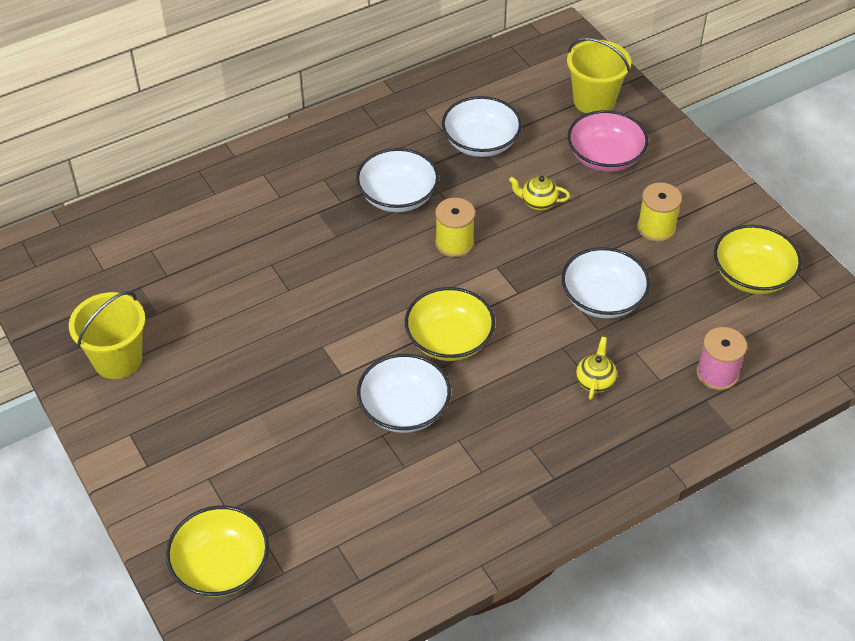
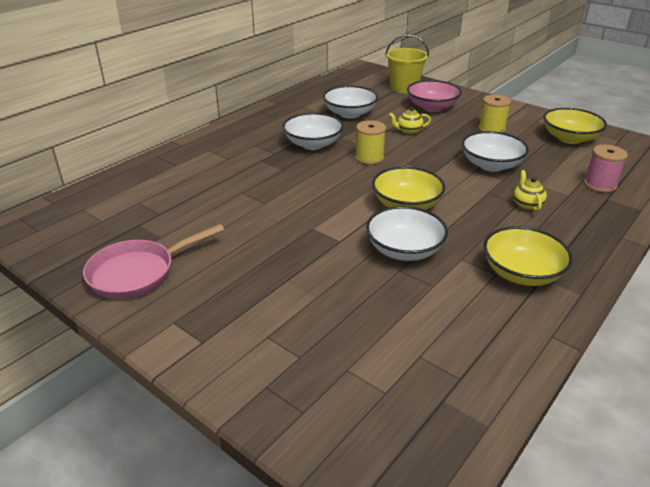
camera: 20 degrees left, 15 degrees down
yellow bucket [69,291,145,379] -> pink pan [83,224,224,299]
yellow bowl [166,505,269,597] -> yellow bowl moved to [483,226,573,286]

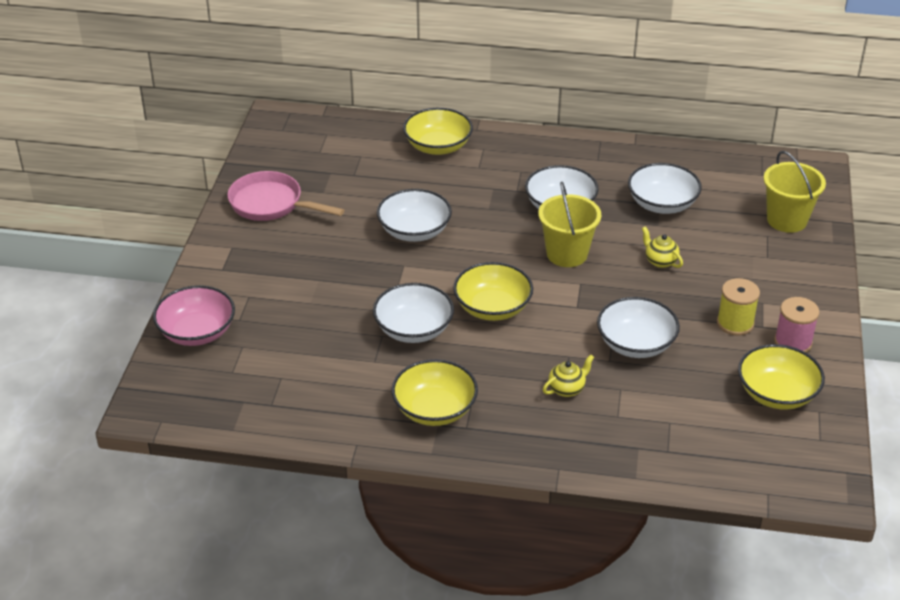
camera: 60 degrees right, 5 degrees up
yellow spool [355,120,386,165] -> yellow bucket [538,182,601,267]
pink bowl [407,80,462,112] -> pink bowl moved to [153,285,235,346]
pink spool [584,145,628,193] -> pink spool moved to [774,297,820,353]
none -> white bowl [377,189,452,242]
none -> yellow bowl [403,108,473,155]

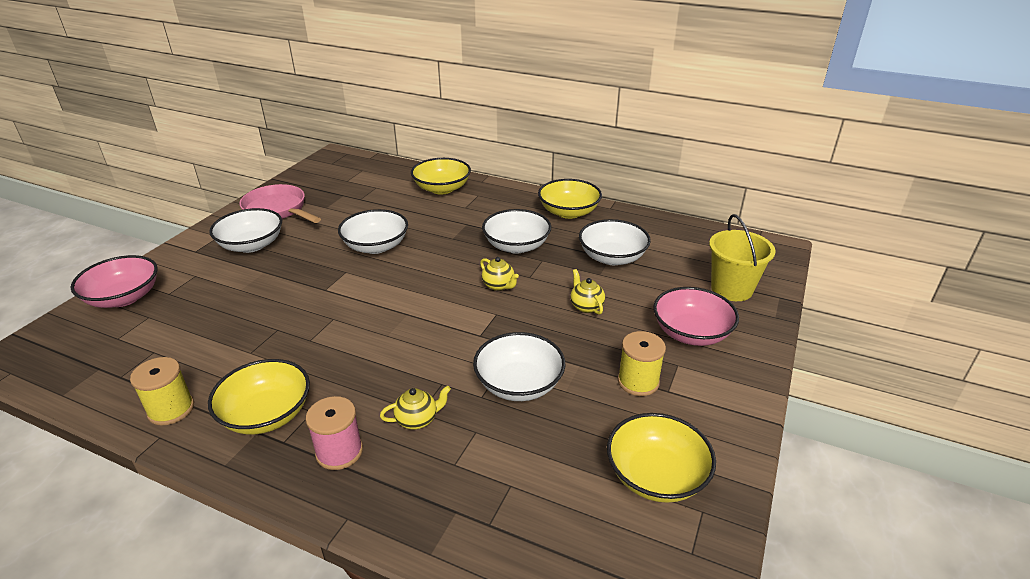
camera: 15 degrees right, 5 degrees down
white bowl [373,283,454,343] -> white bowl moved to [209,208,282,253]
yellow bowl [453,262,533,321] -> yellow bowl moved to [538,179,602,219]
yellow bucket [538,182,601,267] -> yellow teapot [480,257,519,291]
pink spool [774,297,820,353] -> pink spool moved to [306,396,363,470]
none -> yellow spool [130,357,194,426]
none -> pink bowl [653,287,739,346]

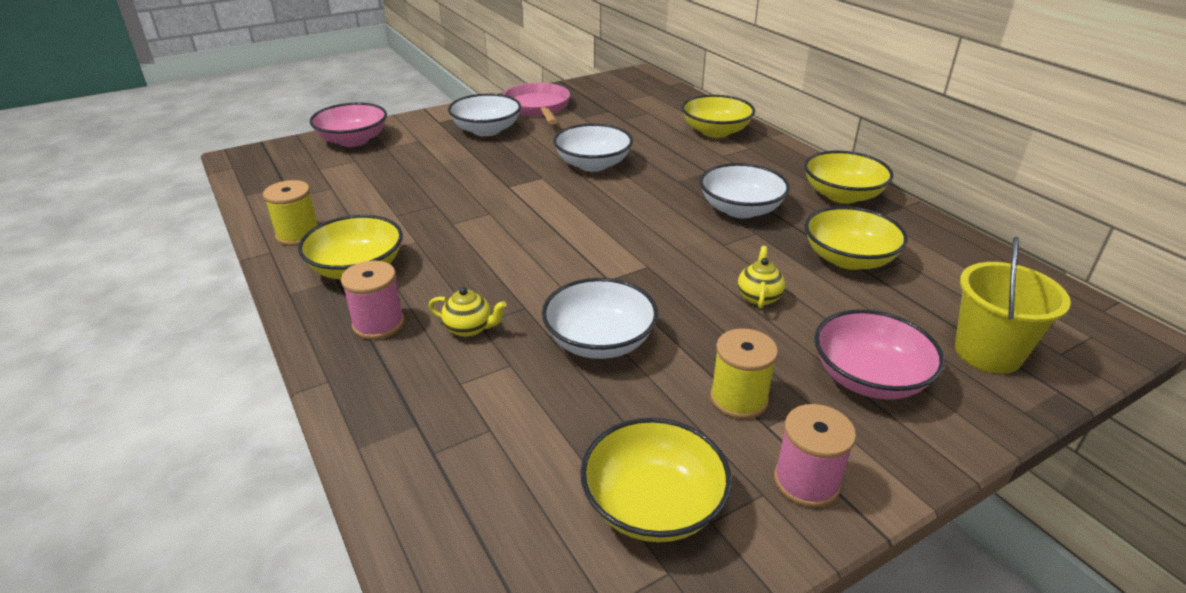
camera: 35 degrees right, 0 degrees up
yellow teapot [480,257,519,291] -> none
white bowl [579,219,651,265] -> yellow bowl [805,206,908,270]
none -> pink spool [774,404,856,508]

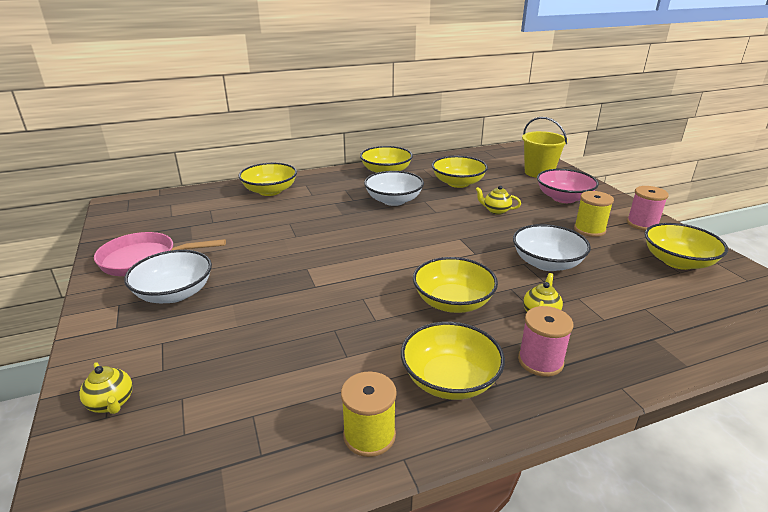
camera: 80 degrees left, 5 degrees down
pink bowl [309,103,387,147] -> yellow teapot [79,362,133,414]
white bowl [553,124,633,172] -> none
none -> yellow bowl [413,257,498,313]

